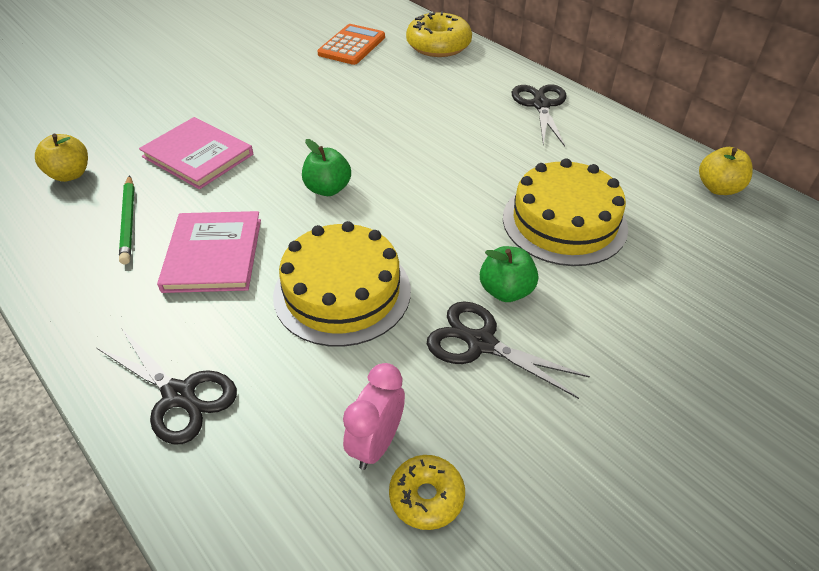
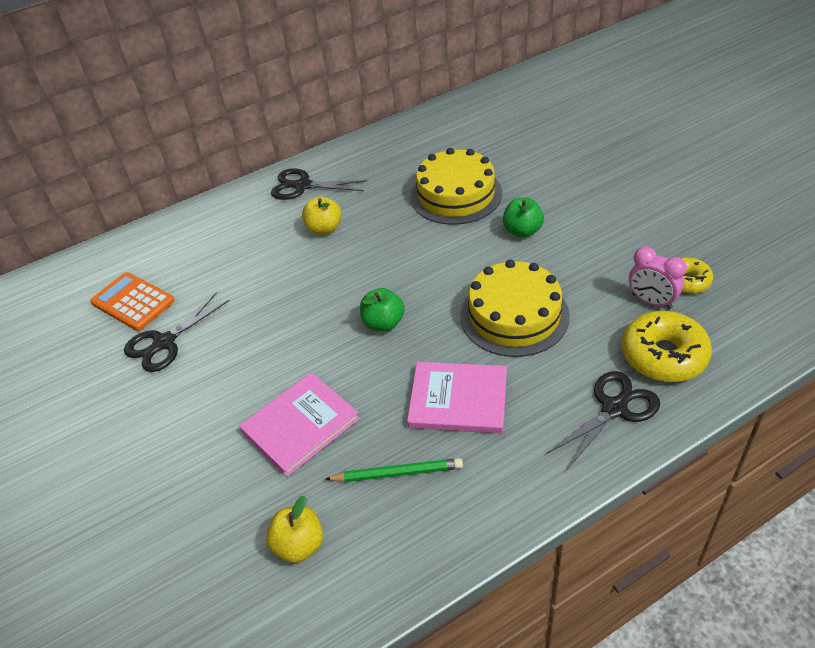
camera: 75 degrees left, 0 degrees up
yellow donut [406,11,472,57] -> yellow donut moved to [622,311,712,382]
black scissors [427,301,590,399] -> black scissors moved to [124,292,230,372]
yellow apple [699,147,753,195] -> yellow apple moved to [302,196,341,235]

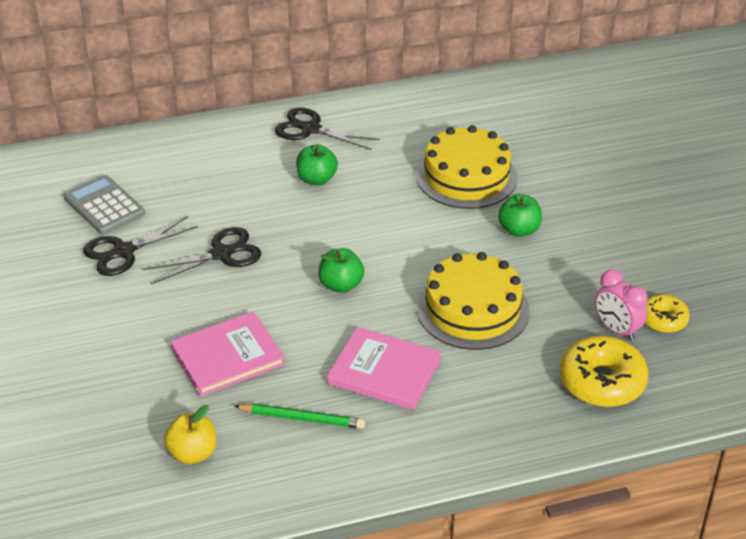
camera: 10 degrees right, 5 degrees down
orange calculator [90,272,175,331] -> grey calculator [64,175,145,235]
yellow apple [302,196,341,235] -> green apple [296,144,338,185]
black scissors [547,371,660,470] -> black scissors moved to [143,227,261,284]

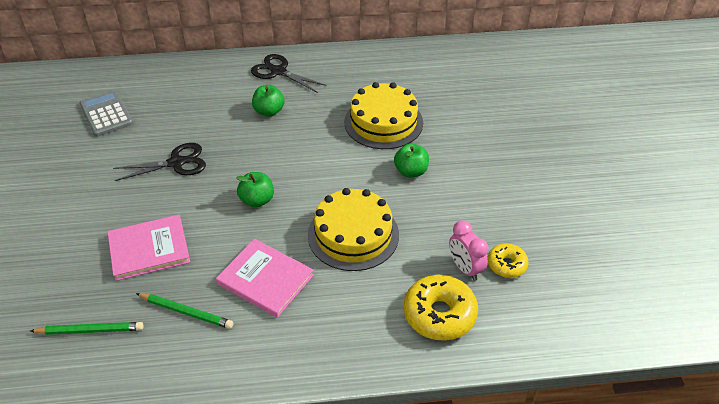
camera: 10 degrees right, 5 degrees up
black scissors [83,216,198,276] -> none
yellow apple [164,405,216,464] -> green pencil [31,322,143,335]

